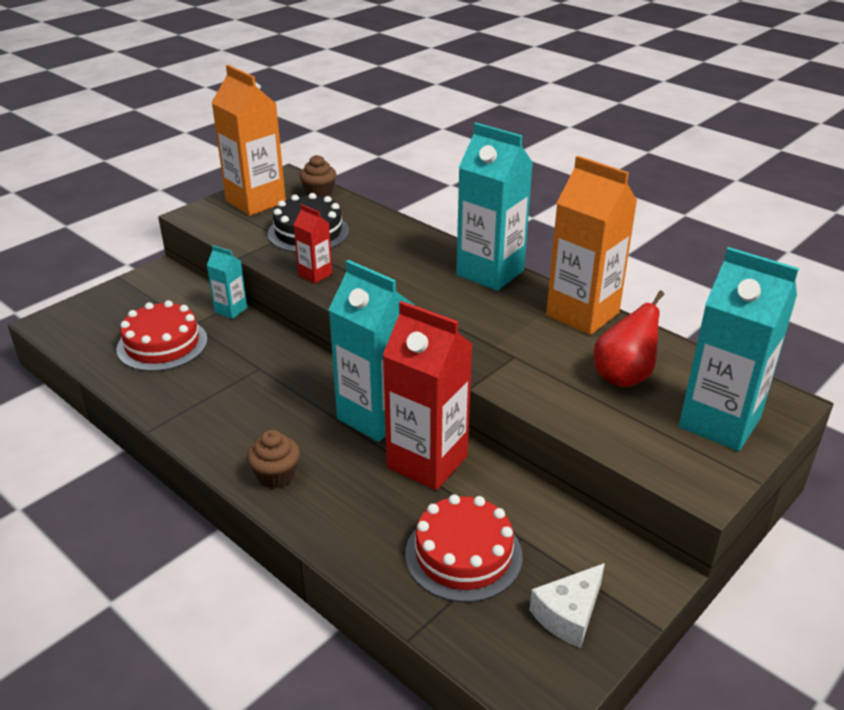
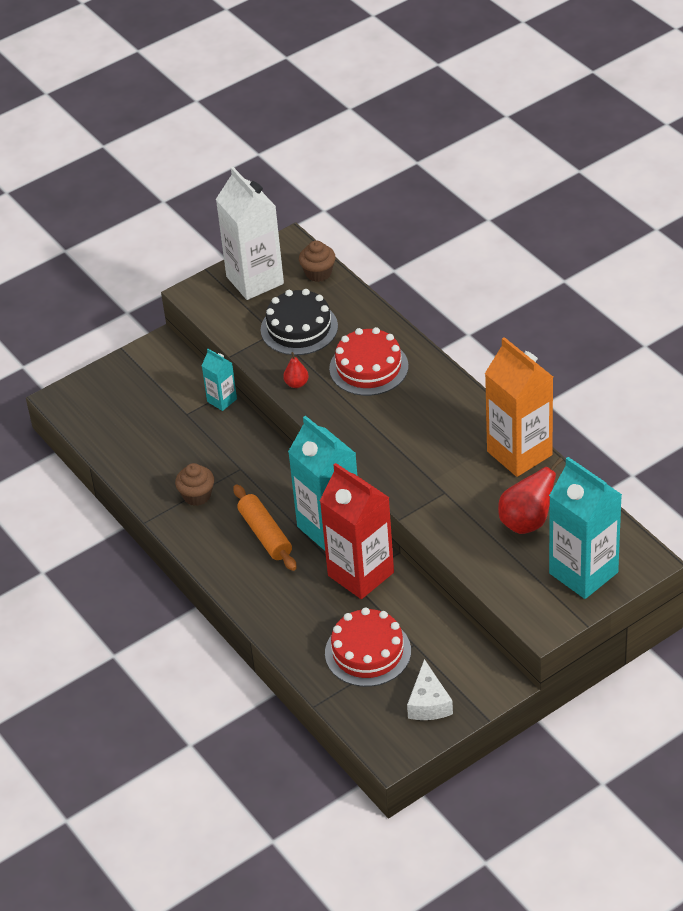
camera: 15 degrees right, 10 degrees up
red cake [116,300,207,372] -> red cake moved to [329,327,408,396]
orange carton [211,65,286,216] -> white carton [216,167,284,300]
brown cupcake [247,430,300,489] -> brown cupcake moved to [175,463,214,506]
red carton [294,204,332,284] -> red pear [283,352,309,388]
turquoise carton [456,123,533,291] -> none
white cheese [530,563,605,648] -> white cheese turned 60 degrees counterclockwise [407,659,453,720]
none -> orange rolling pin [233,484,297,571]

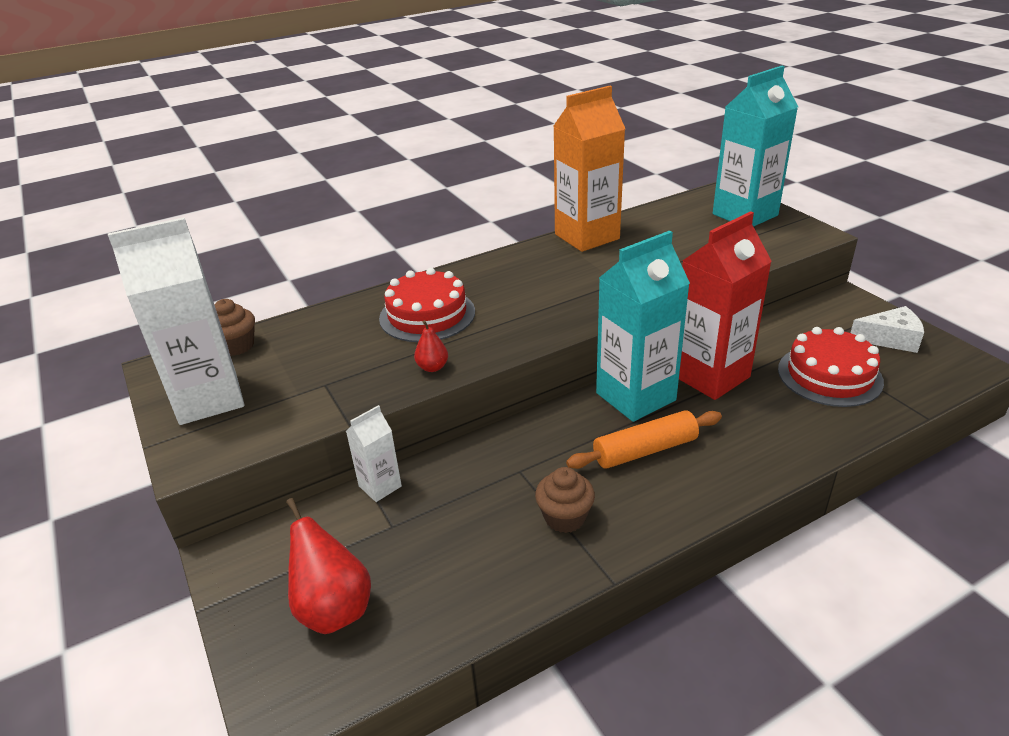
camera: 85 degrees left, 10 degrees down
turquoise carton [202,349,237,411] -> white carton [346,405,402,502]
black cake [261,289,338,355] -> none
red pear [498,457,563,534] -> red pear moved to [286,498,371,634]

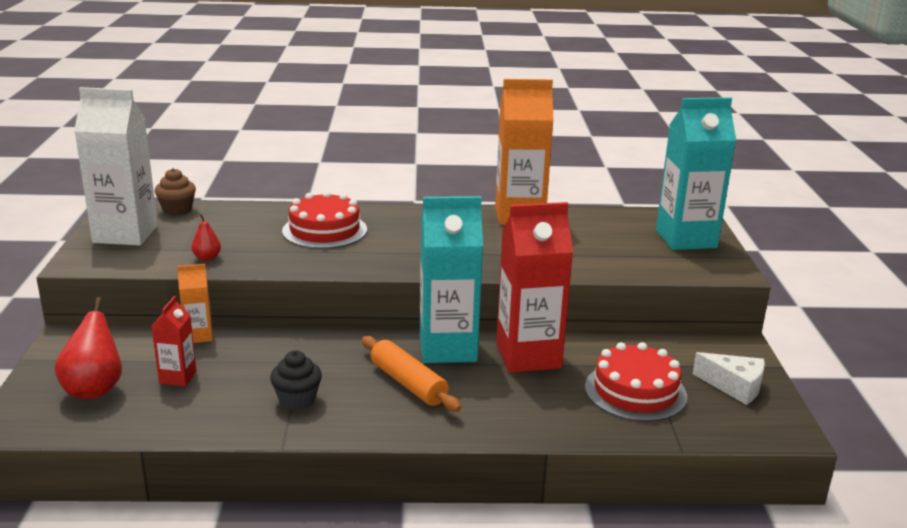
camera: 25 degrees right, 10 degrees down
white carton [346,405,402,502] -> orange carton [177,264,212,343]
red pear [414,320,448,372] -> red pear moved to [191,214,221,261]
brown cupcake [535,467,595,533] -> black cupcake [270,351,322,410]
orange rolling pin [566,410,722,469] -> orange rolling pin turned 45 degrees clockwise [362,336,461,412]
none -> red carton [152,296,197,386]

